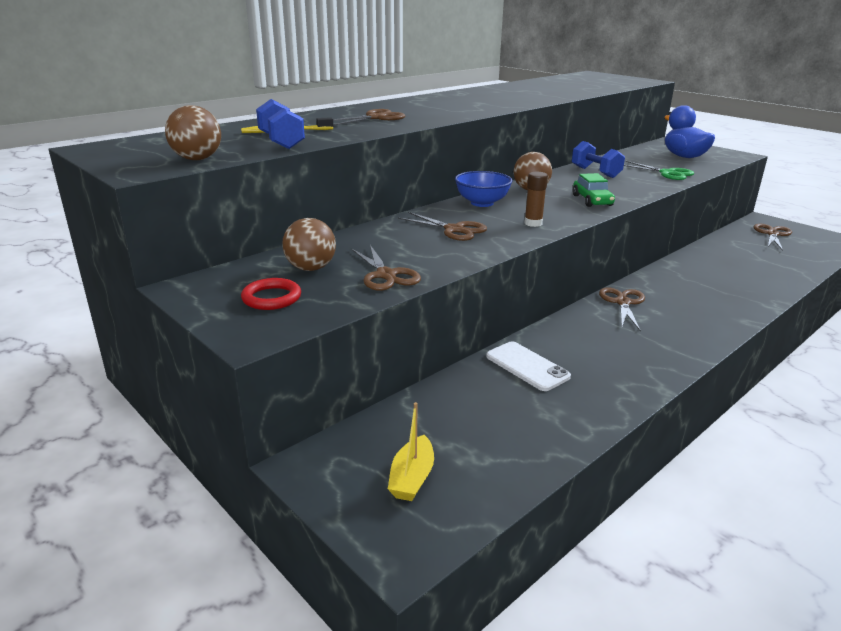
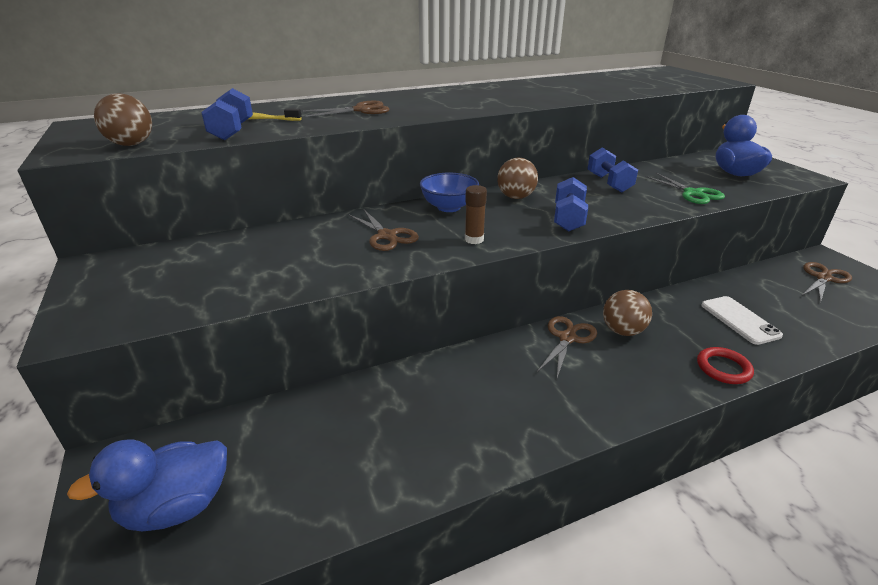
camera: 20 degrees right, 5 degrees up
red ring [241,278,301,310] -> red ring moved to [697,347,754,384]
brown ball [282,218,336,271] -> brown ball moved to [603,290,652,336]
brown scissors [351,245,421,291] -> none
yellow boat [388,402,434,501] -> blue duck [67,439,227,531]
white phone [486,341,571,391] -> white phone moved to [701,296,783,345]
green car [573,173,615,207] -> blue dumbbell [554,177,588,231]

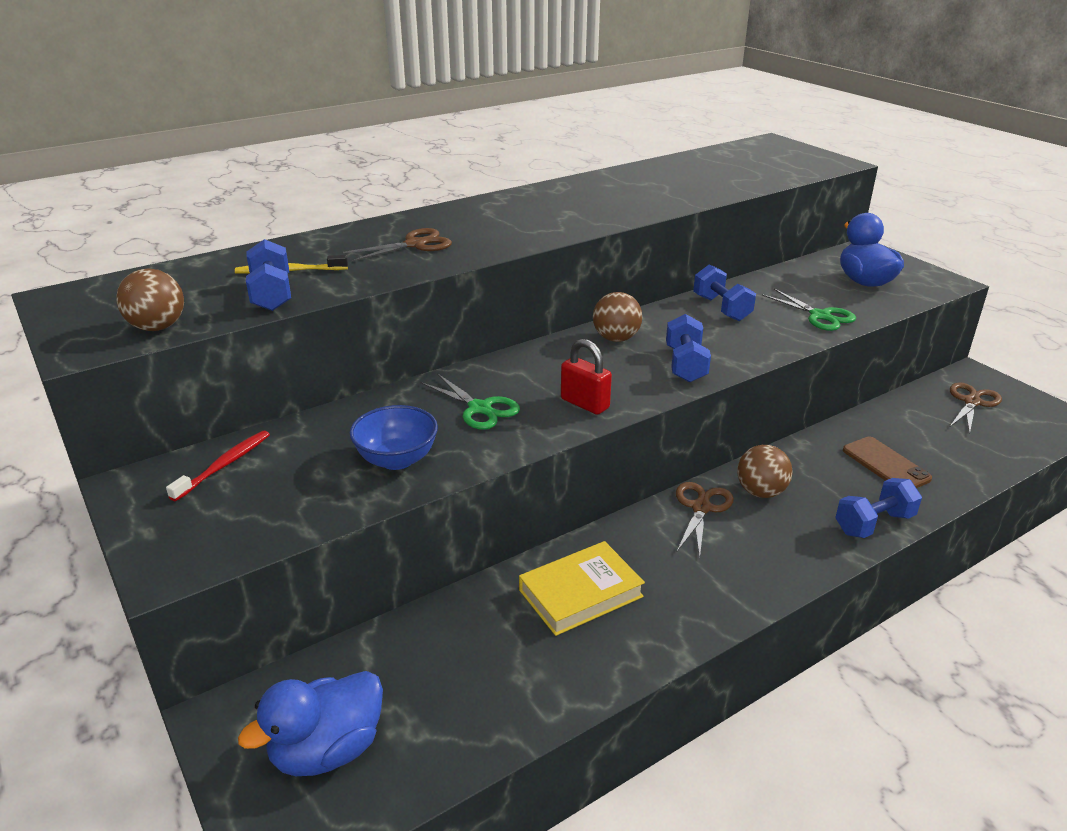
camera: 10 degrees left, 0 degrees up
brown scissors [348,210,419,251] -> green scissors [421,373,520,430]
blue bowl [420,173,479,212] -> blue bowl moved to [350,405,438,470]
brown glue stick [465,185,487,244] -> red padlock [561,339,612,415]
red ring [697,347,754,384] -> blue dumbbell [835,478,922,538]
white phone [701,296,783,345] -> brown phone [843,437,932,488]
none -> red toothbrush [166,430,270,501]
none -> yellow book [519,541,645,636]

